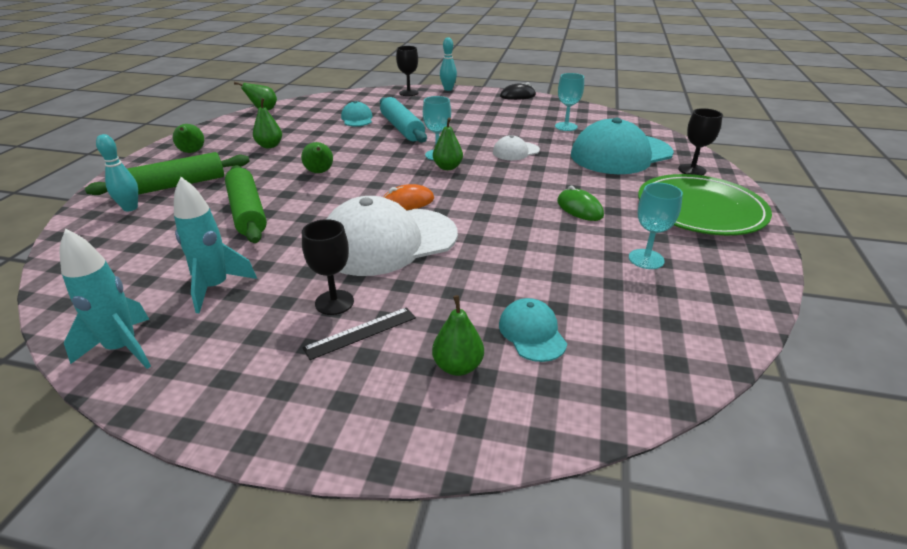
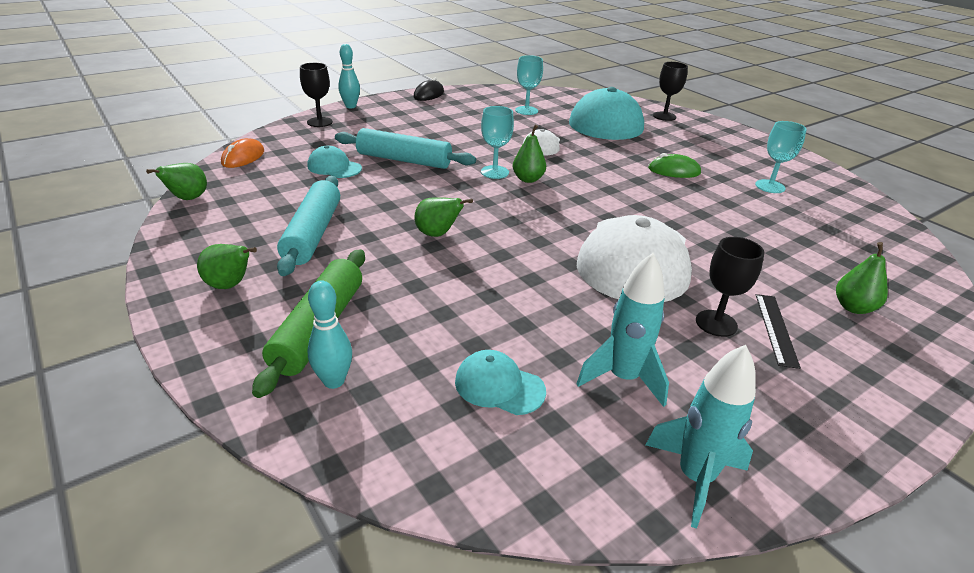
camera: 50 degrees left, 0 degrees up
green rolling pin [225,165,267,243] -> none
green pear [253,98,282,148] -> turquoise rolling pin [277,176,340,276]
orange mouse [383,184,434,210] -> orange mouse moved to [221,138,264,168]
turquoise cap [499,298,567,362] -> turquoise cap moved to [455,350,546,415]
green plate [638,174,772,235] -> none

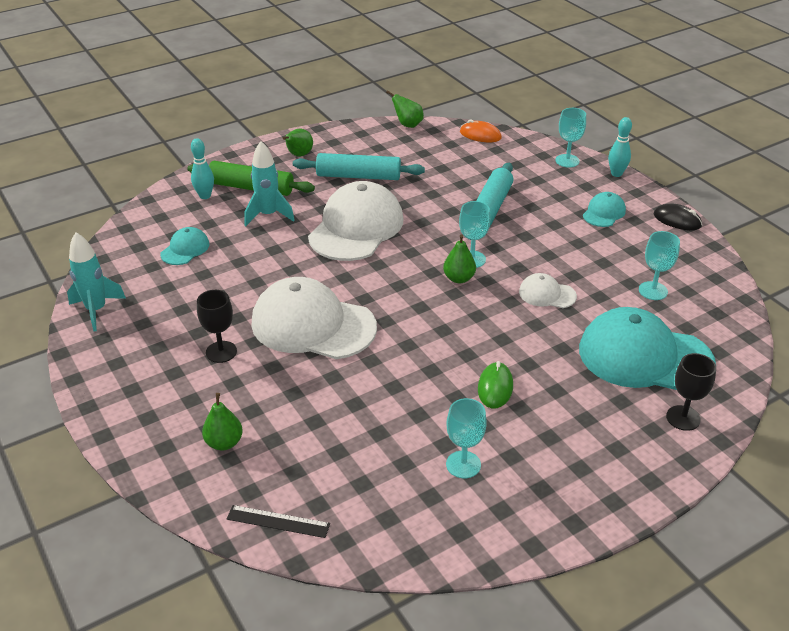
camera: 95 degrees right, 5 degrees up
black goblet [300,63,333,127] -> turquoise goblet [555,108,586,168]
turquoise cap [307,145,362,178] -> turquoise cap moved to [583,192,626,227]
green pear [414,197,473,237] -> white cap [308,181,403,261]
turquoise rocket [576,253,669,407] -> turquoise rocket moved to [244,141,295,226]
black ruler [756,294,801,369] -> black ruler moved to [227,505,330,538]

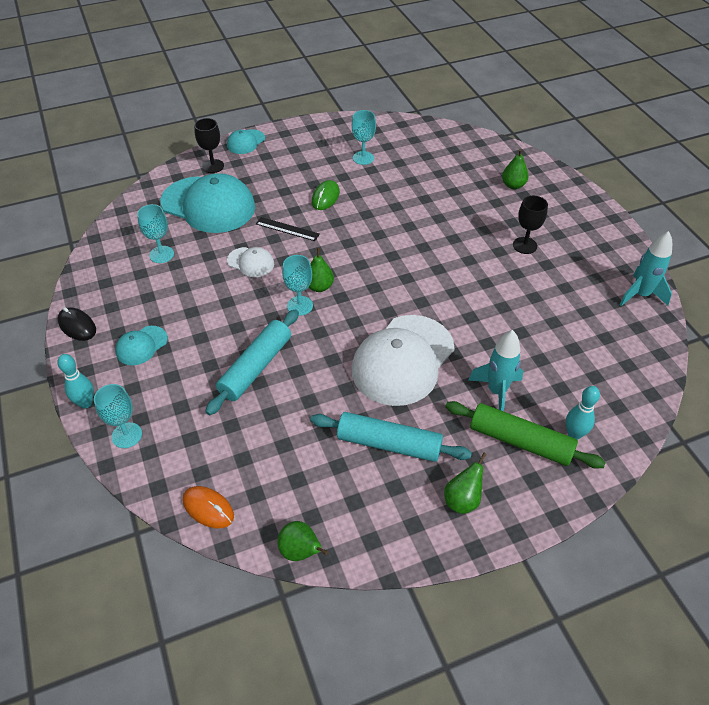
camera: 170 degrees left, 10 degrees up
turquoise cap [160,227,209,265] -> turquoise cap moved to [227,129,265,154]
black ruler [227,505,330,538] -> black ruler moved to [256,217,320,241]
white cap [251,277,377,359] -> none

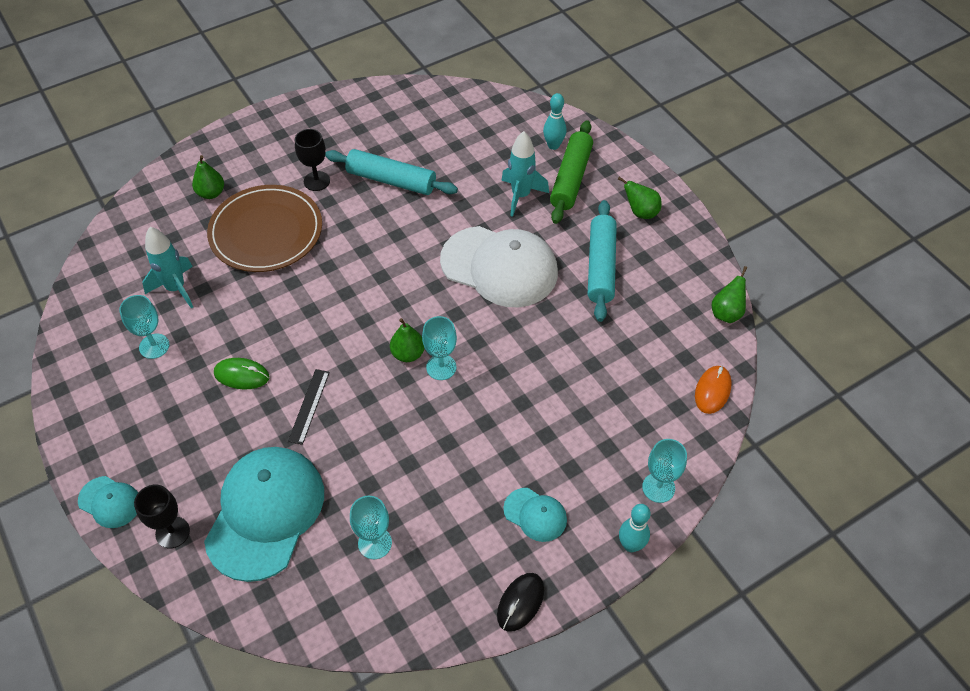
camera: 100 degrees left, 5 degrees up
turquoise rolling pin [205,309,299,415] -> turquoise rolling pin moved to [325,149,458,195]
white cap [227,247,274,277] -> none
turquoise rocket [619,231,672,306] -> turquoise rocket moved to [142,227,193,308]
none -> brown plate [207,185,322,272]

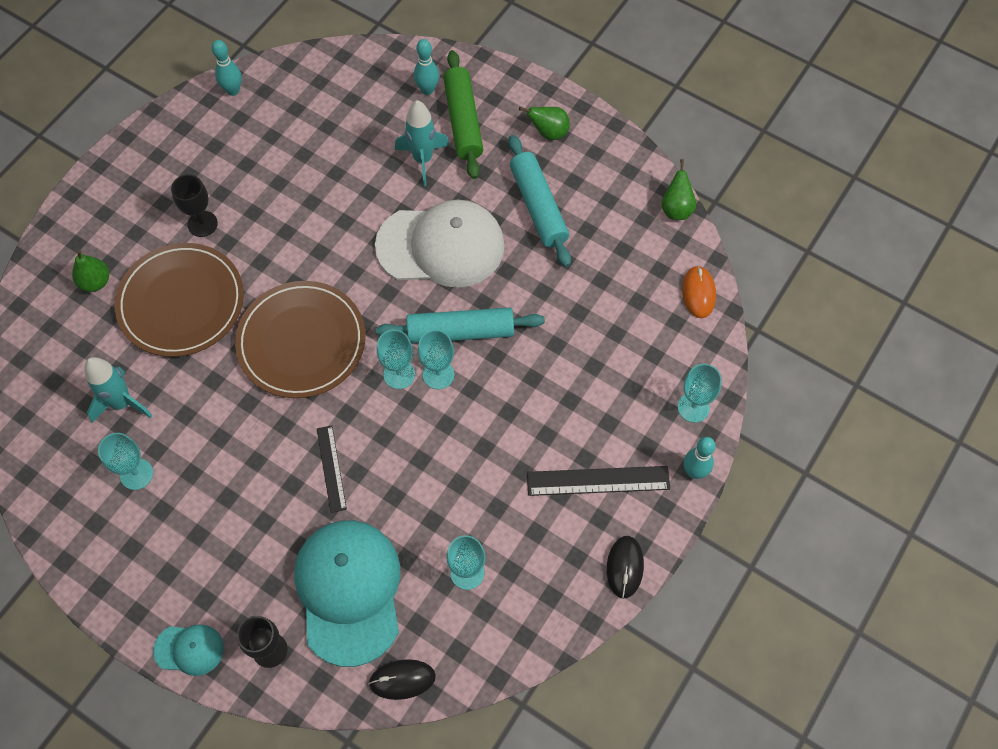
camera: 25 degrees left, 10 degrees up
green mouse [214,358,269,389] -> none
turquoise rolling pin [325,149,458,195] -> turquoise rolling pin moved to [376,308,545,344]
green pear [390,318,425,362] -> turquoise goblet [377,330,415,389]
turquoise cap [503,488,567,542] -> black ruler [527,466,670,496]
none -> turquoise bowling pin [212,40,242,96]
none -> brown plate [235,281,365,398]
none -> black mouse [369,659,436,700]

